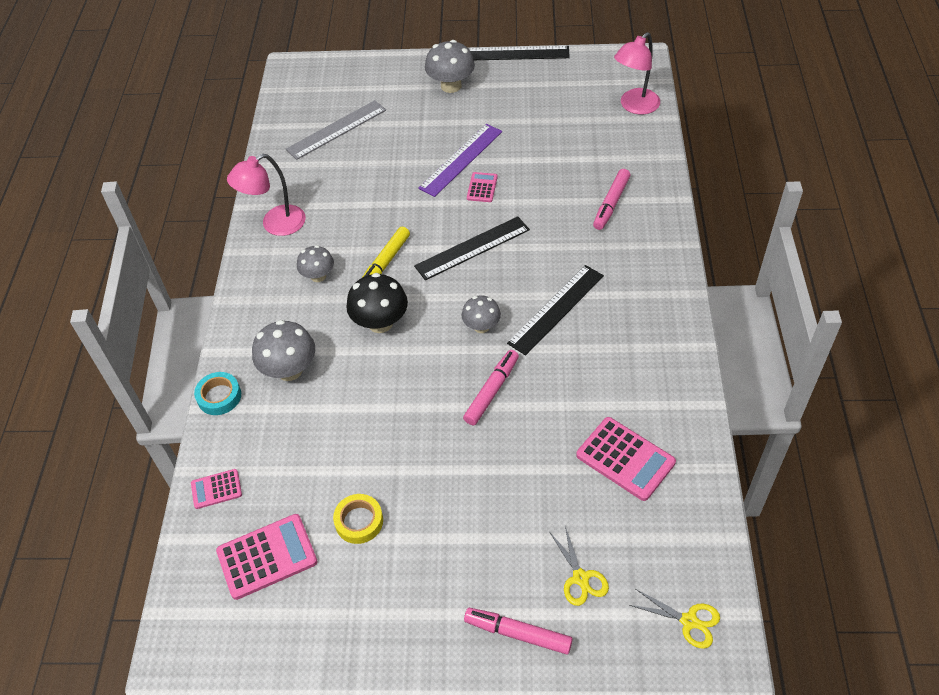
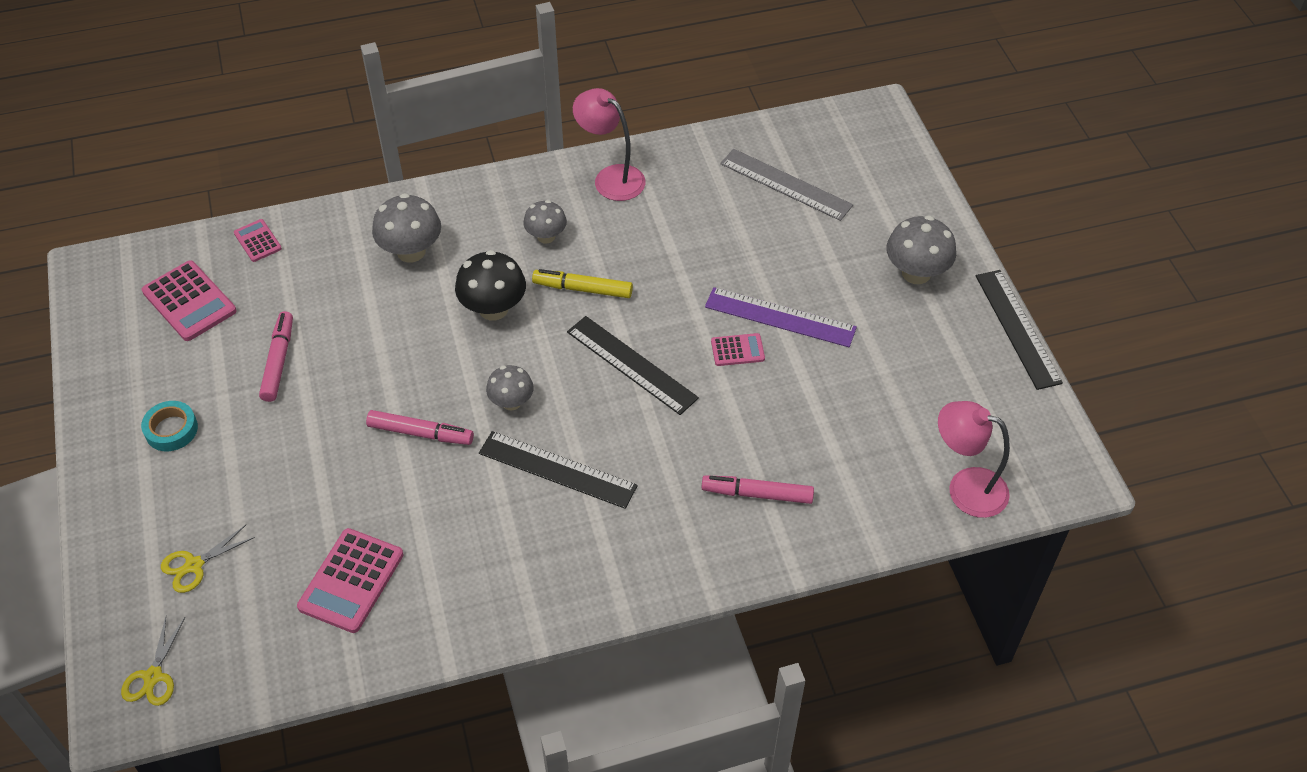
camera: 70 degrees right, 0 degrees up
turquoise tape [194,372,241,415] -> turquoise tape moved to [141,401,198,451]
yellow tape [333,494,383,544] -> none
pink marker [464,608,573,655] -> pink marker moved to [259,311,293,402]

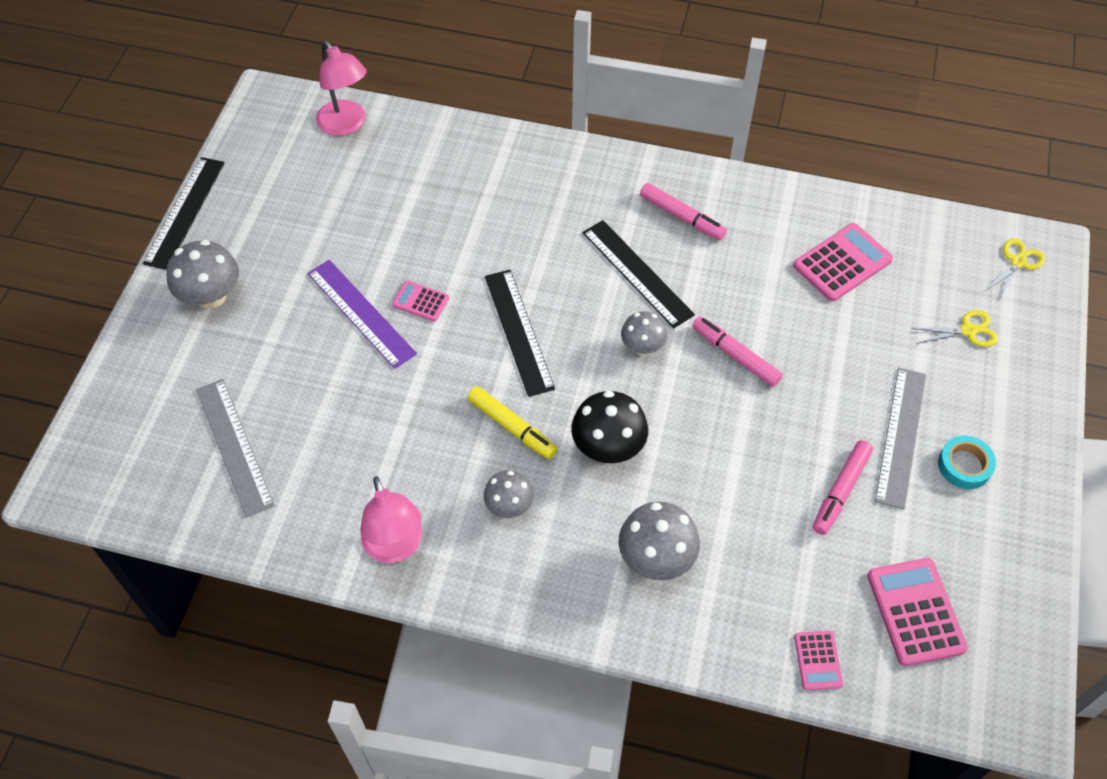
camera: 150 degrees left, 5 degrees up
pink marker [701,475,814,504] -> pink marker moved to [640,183,727,240]
none -> grey ruler [875,368,927,509]

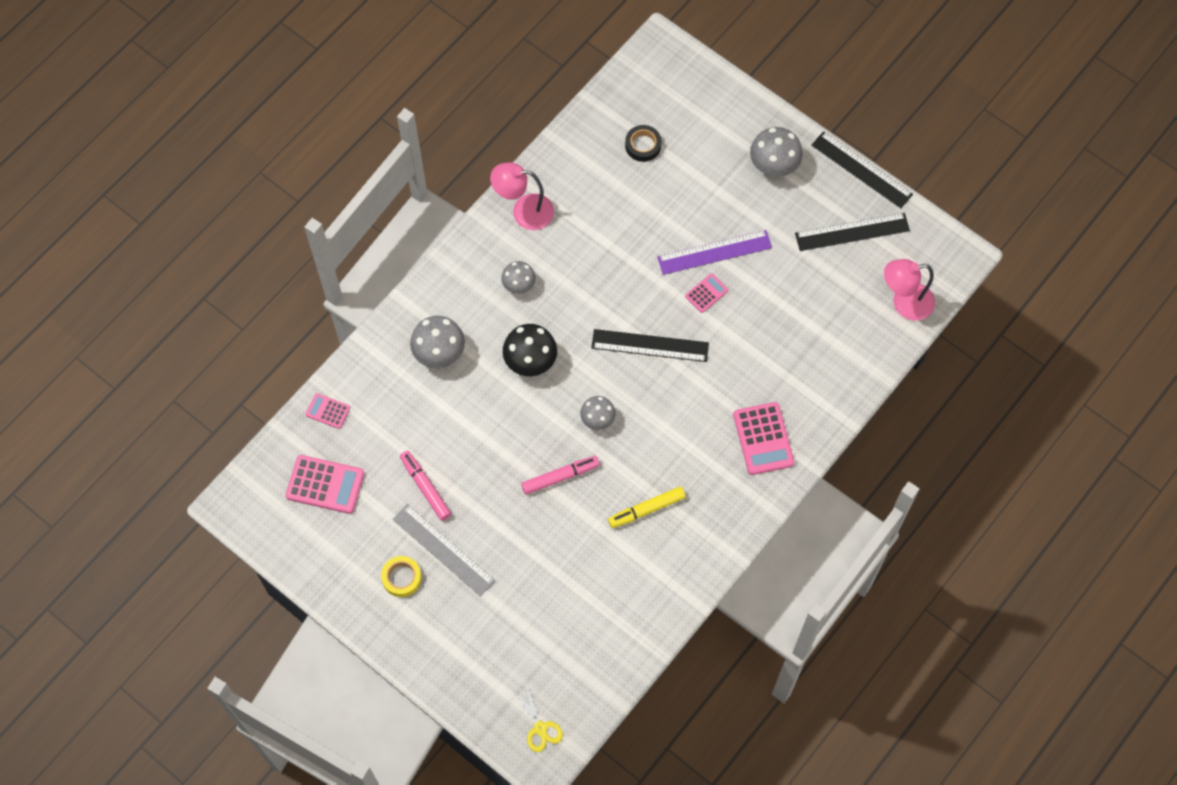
camera: 115 degrees right, 10 degrees up
grey ruler [196,379,275,518] -> black tape [625,125,662,162]
yellow marker [467,386,557,459] -> yellow marker moved to [608,486,686,528]
black ruler [582,220,695,328] -> black ruler moved to [795,213,910,251]
pink marker [640,183,727,240] -> none
pink calculator [793,223,893,302] -> pink calculator moved to [733,402,794,475]
yellow scissors [912,310,998,347] -> none
turquoise tape [938,436,996,489] -> yellow tape [381,556,422,597]

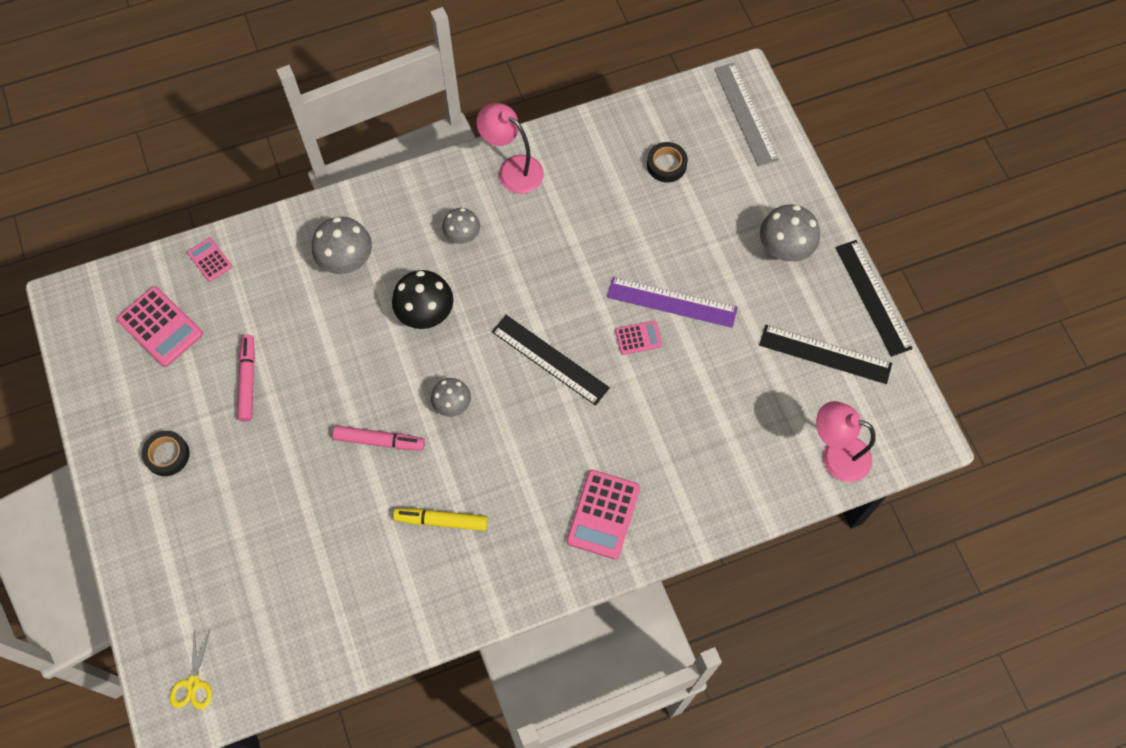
camera: 30 degrees right, 0 degrees up
yellow tape [381,556,422,597] -> black tape [142,431,190,476]
grey ruler [393,504,495,597] -> grey ruler moved to [714,63,779,167]

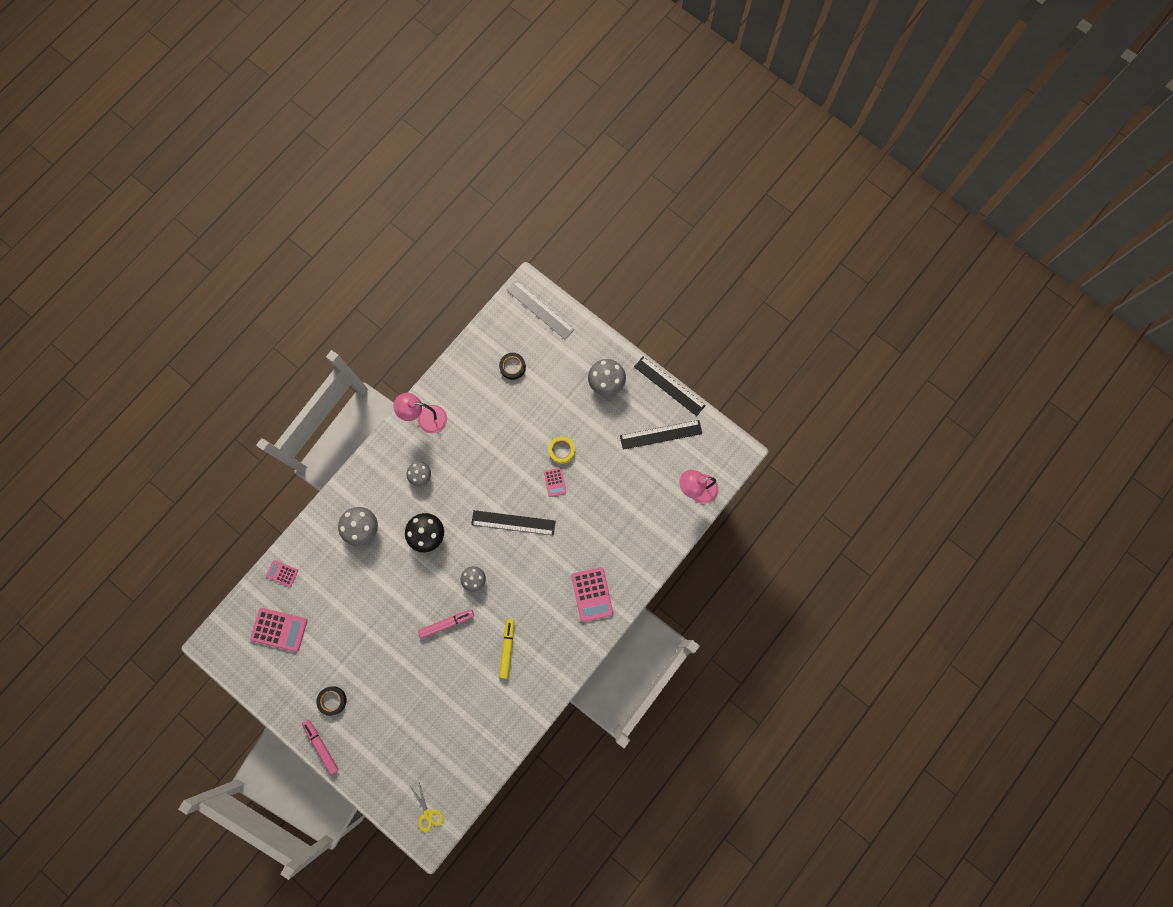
camera: 30 degrees left, 10 degrees up
pink marker [237,335,255,422] -> pink marker moved to [302,719,339,775]
yellow marker [393,508,488,531] -> yellow marker turned 120 degrees clockwise [499,619,514,679]
purple ruler [607,277,738,328] -> yellow tape [548,436,575,464]
pink calculator [615,321,662,355] -> pink calculator turned 120 degrees clockwise [544,468,567,497]

